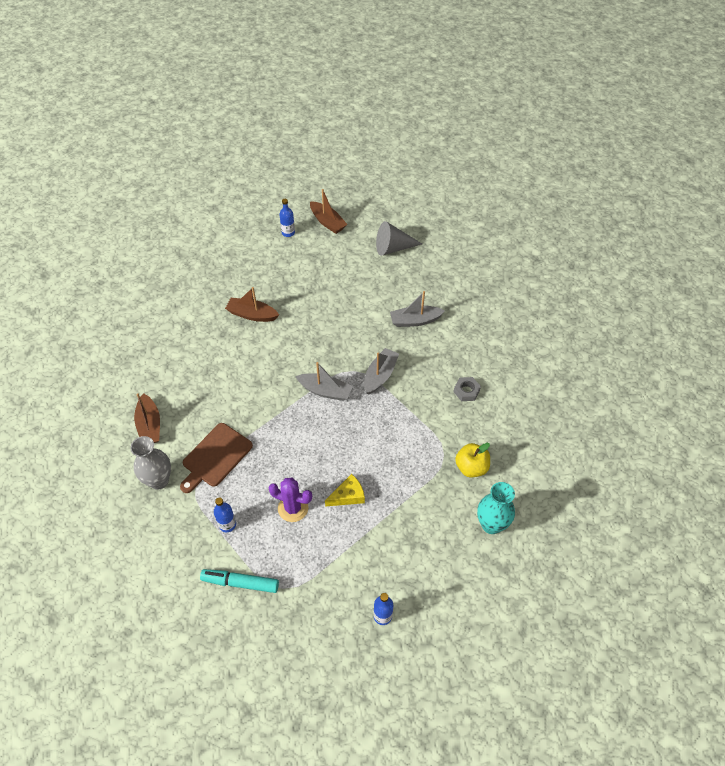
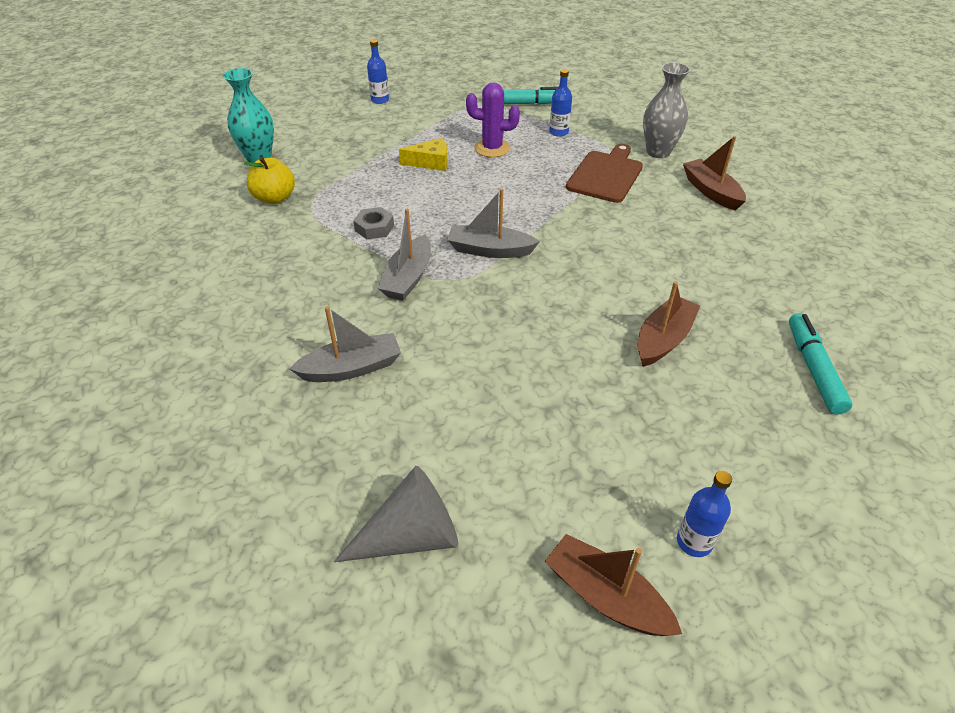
camera: 170 degrees right, 10 degrees down
brown boat [225,287,279,322] -> brown boat turned 60 degrees counterclockwise [638,281,700,367]
yellow cheese [325,474,365,507] -> yellow cheese turned 150 degrees counterclockwise [399,138,448,171]
grey nut [454,377,481,401] -> grey nut moved to [353,207,394,239]
none -> turquoise marker [789,313,853,415]

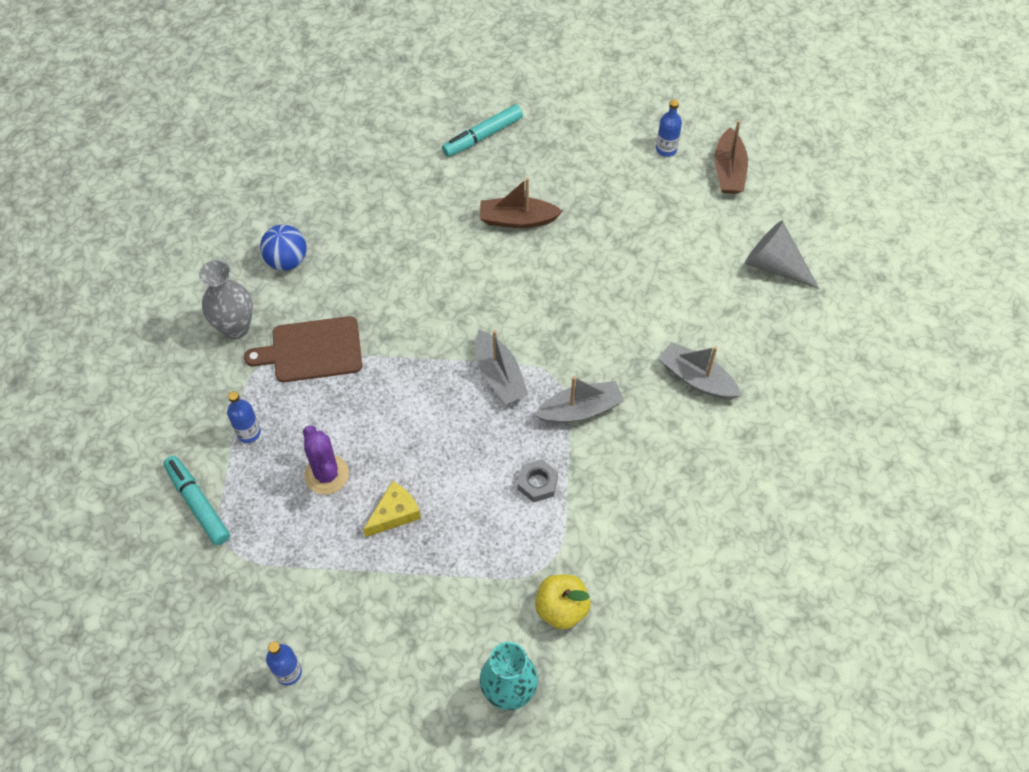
camera: 125 degrees left, 15 degrees up
yellow cheese [399,138,448,171] -> yellow cheese turned 90 degrees clockwise [363,481,421,537]
brown boat [683,136,746,211] -> blue ball [260,225,307,271]

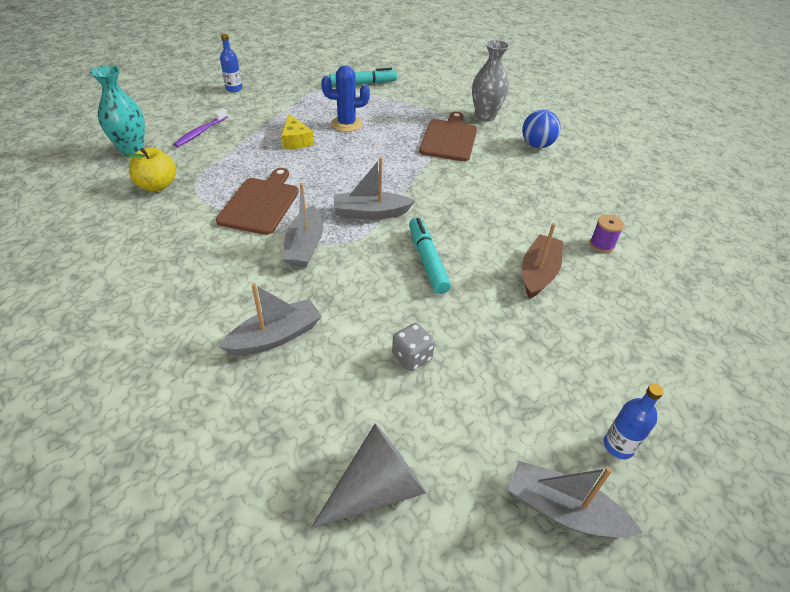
camera: 110 degrees right, 15 degrees down
blue bottle [227,391,261,443] -> none
purple cactus [303,425,349,494] -> blue cactus [321,65,370,132]
turquoise marker [442,104,523,157] -> turquoise marker moved to [409,218,451,294]
grey nut [518,459,558,502] -> brown cutting board [216,168,299,235]
brown boat [714,120,748,194] -> grey boat [508,461,643,538]
none -> purple toothbrush [173,108,228,147]
none -> grey dice [392,323,435,371]
none -> purple spool [590,215,624,253]

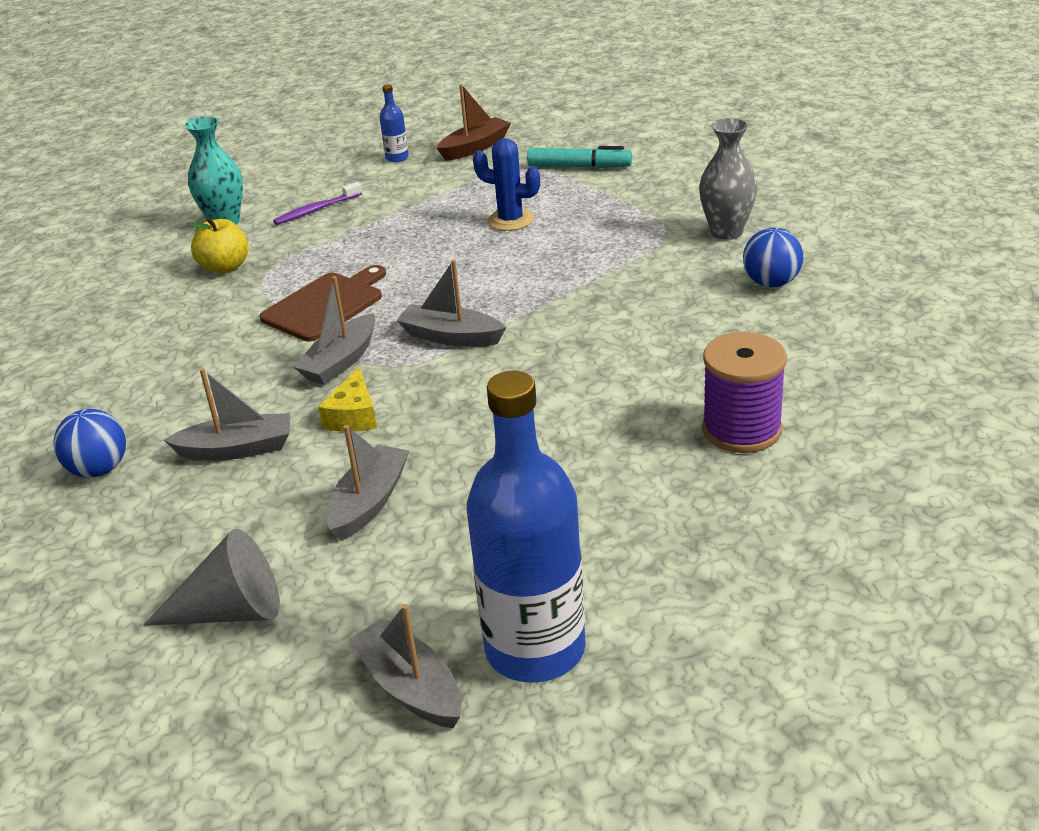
camera: 30 degrees right, 10 degrees down
yellow cheese [281,114,314,149] -> yellow cheese moved to [318,367,377,432]
grey dice [392,323,435,371] -> grey boat [326,425,409,541]
turquoise marker [409,218,451,294] -> none
brown cutting board [419,112,477,161] -> none
brown boat [522,223,563,299] -> brown boat moved to [437,84,511,161]
purple spool [590,215,624,253] -> purple spool [702,332,787,453], size x2.06
blue bottle [604,384,664,459] -> blue bottle [467,371,586,683], size x2.43
none -> blue ball [53,409,126,478]

